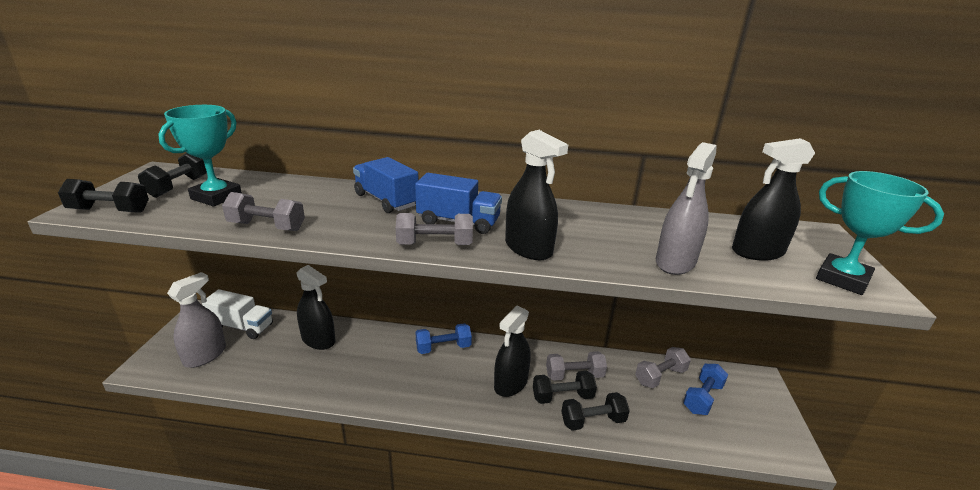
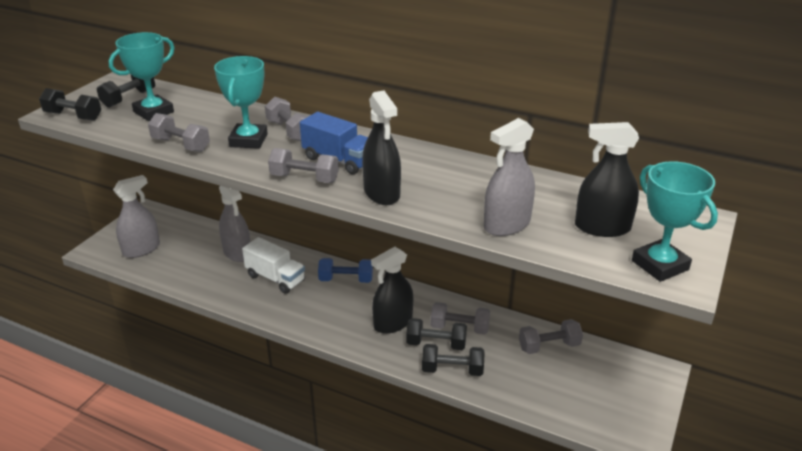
camera: 20 degrees right, 5 degrees up
white truck [202,289,273,339] -> white truck moved to [242,237,305,294]
black spray bottle [296,265,336,350] -> grey spray bottle [219,186,250,262]
blue truck [353,157,419,213] -> grey dumbbell [265,97,308,141]
blue dumbbell [683,364,728,415] -> none
none -> turquoise trophy [214,56,268,149]

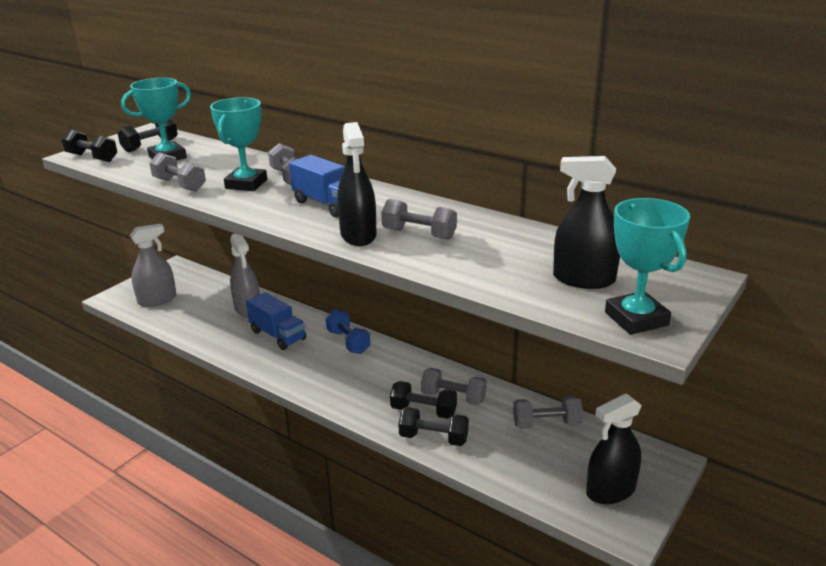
camera: 10 degrees right, 5 degrees down
white truck [242,237,305,294] -> blue truck [246,292,306,350]
grey dumbbell [268,148,339,183] -> grey dumbbell moved to [381,199,457,240]
blue dumbbell [318,258,373,283] -> blue dumbbell turned 45 degrees clockwise [326,309,370,354]
black spray bottle [371,247,413,334] -> black spray bottle moved to [586,393,642,504]
grey spray bottle [484,118,535,236] -> none

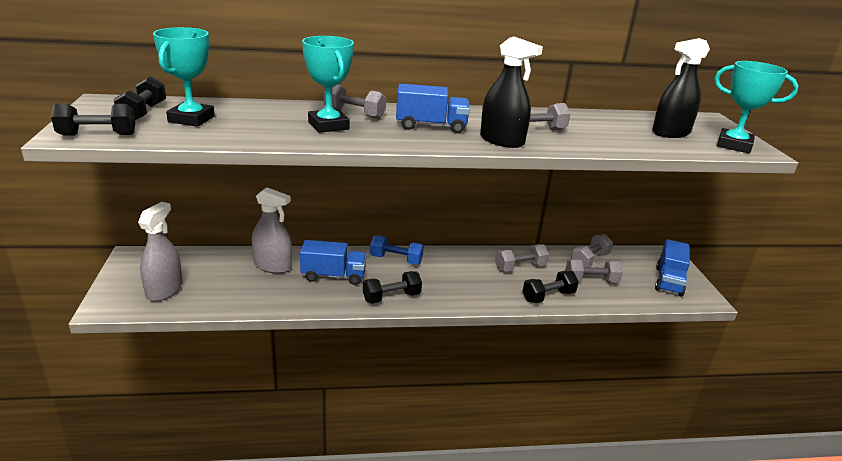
camera: 45 degrees left, 0 degrees up
grey dumbbell [149,152,206,192] -> grey dumbbell moved to [566,259,623,283]
black dumbbell [390,381,457,419] -> black dumbbell moved to [363,271,422,304]
black spray bottle [586,393,642,504] -> blue truck [655,239,690,297]

